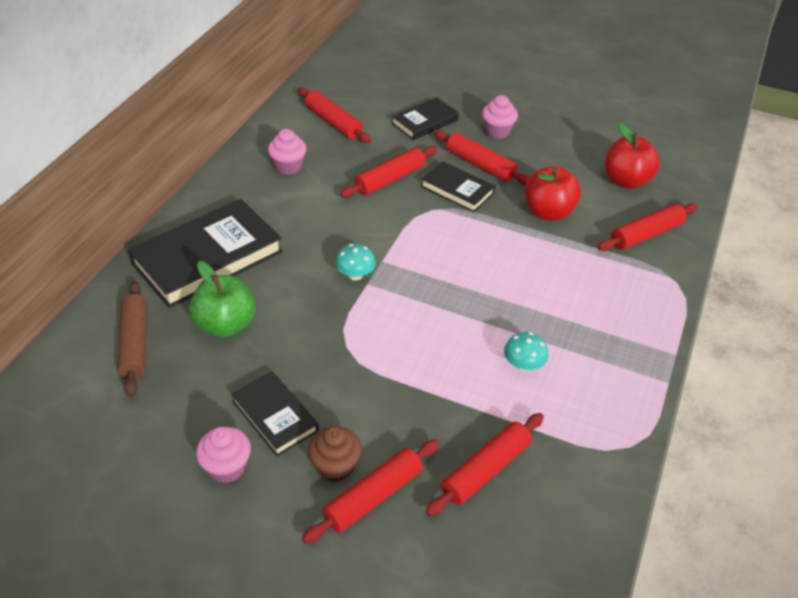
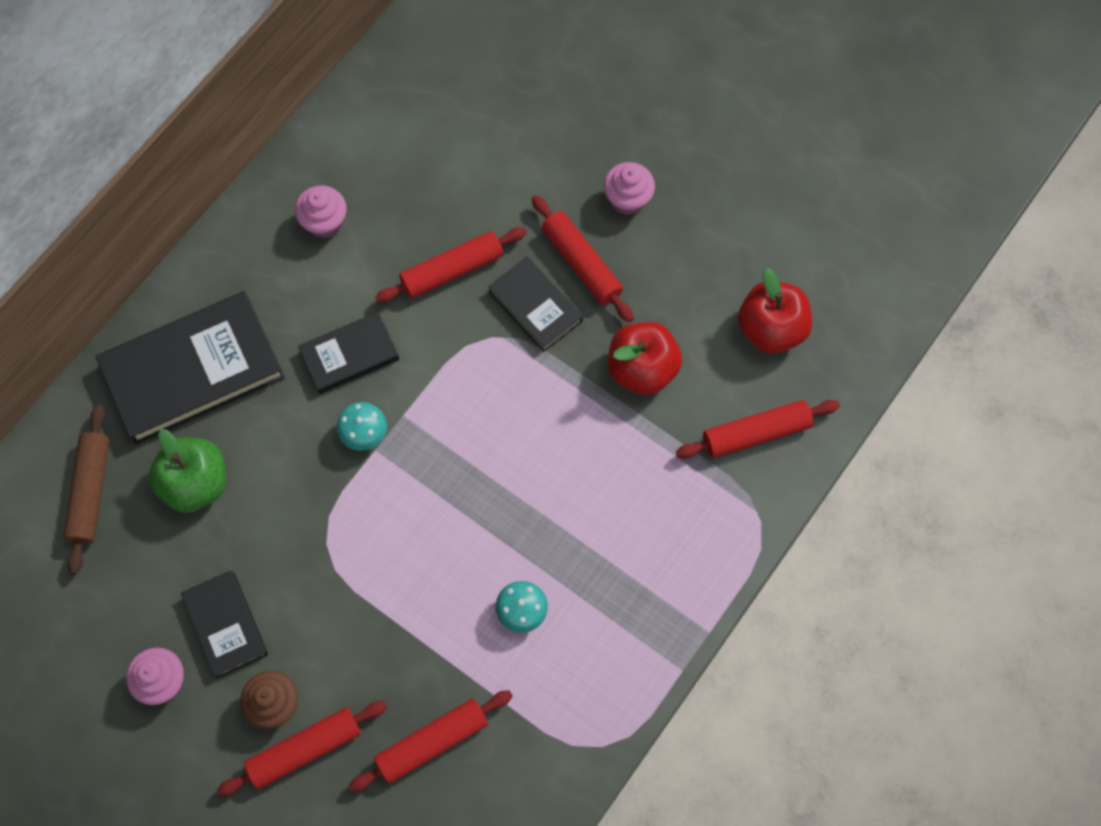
camera: 15 degrees right, 25 degrees up
red rolling pin [298,87,371,143] -> none
black book [392,97,459,140] -> black book moved to [298,312,399,394]

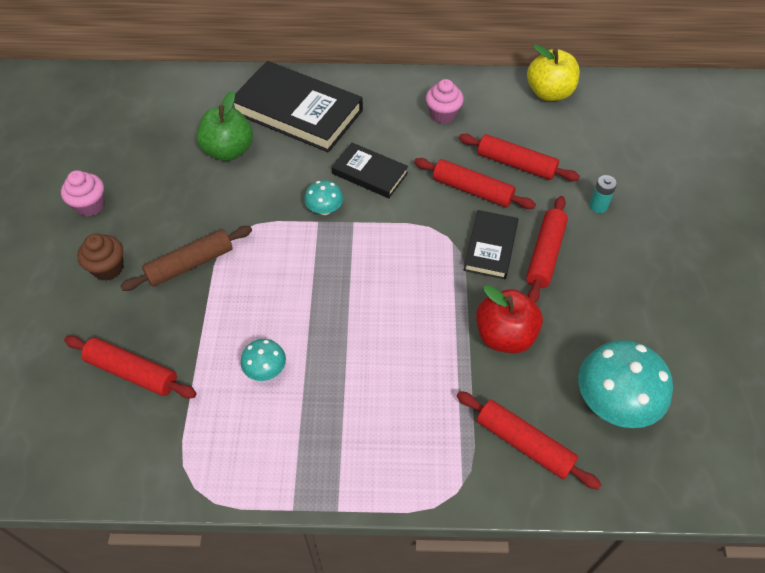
camera: 55 degrees right, 15 degrees down
brown rolling pin [63,405,110,574] -> brown rolling pin moved to [120,226,252,291]
black book [181,570,268,678] -> none
red rolling pin [217,701,387,796] -> red rolling pin moved to [459,134,580,181]
pink cupcake [604,162,655,215] -> none
red apple [738,268,812,354] -> turquoise mushroom [578,340,673,428]
none -> yellow apple [527,45,580,101]
none -> turquoise battery [589,175,617,213]

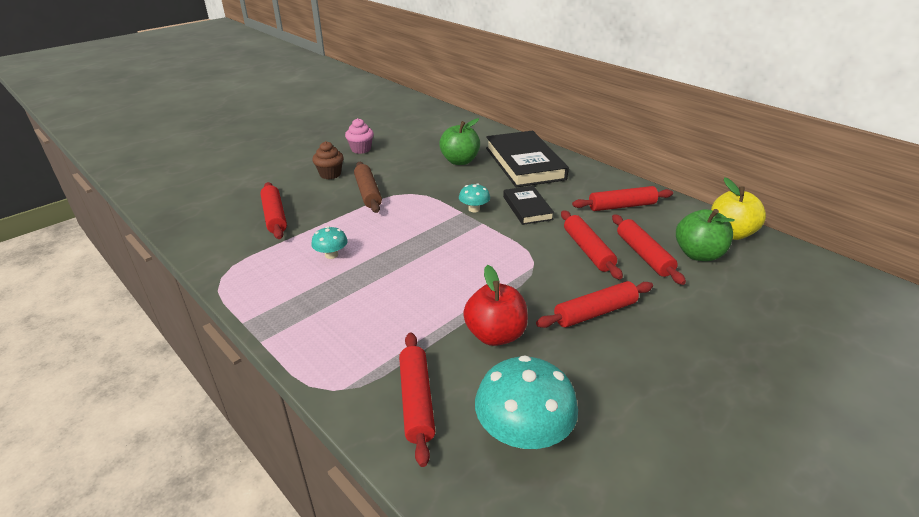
camera: 45 degrees right, 20 degrees down
brown rolling pin [120,226,252,291] -> brown rolling pin turned 60 degrees clockwise [354,162,382,213]
pink cupcake [426,79,464,124] -> red rolling pin [572,186,673,211]
black book [464,210,518,279] -> none
turquoise battery [589,175,617,213] -> none
none -> green apple [676,209,735,261]

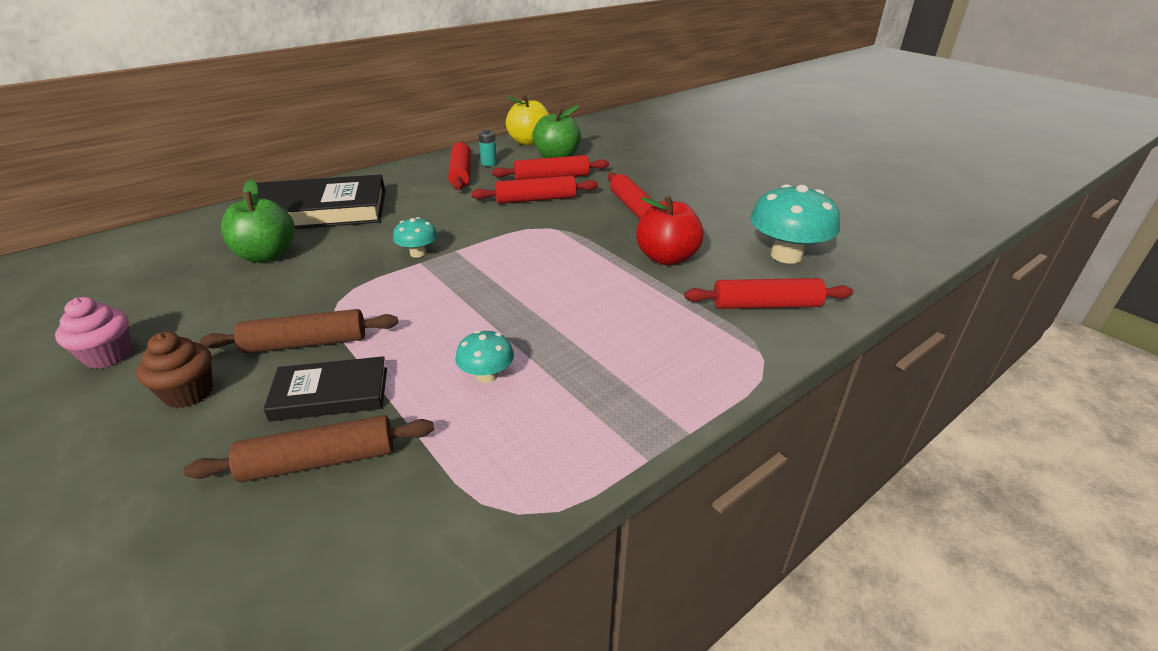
camera: 85 degrees left, 0 degrees up
red rolling pin [260,182,287,239] -> brown rolling pin [184,415,434,482]
black book [503,186,554,225] -> black book moved to [264,356,387,421]
none -> turquoise battery [479,130,497,166]

